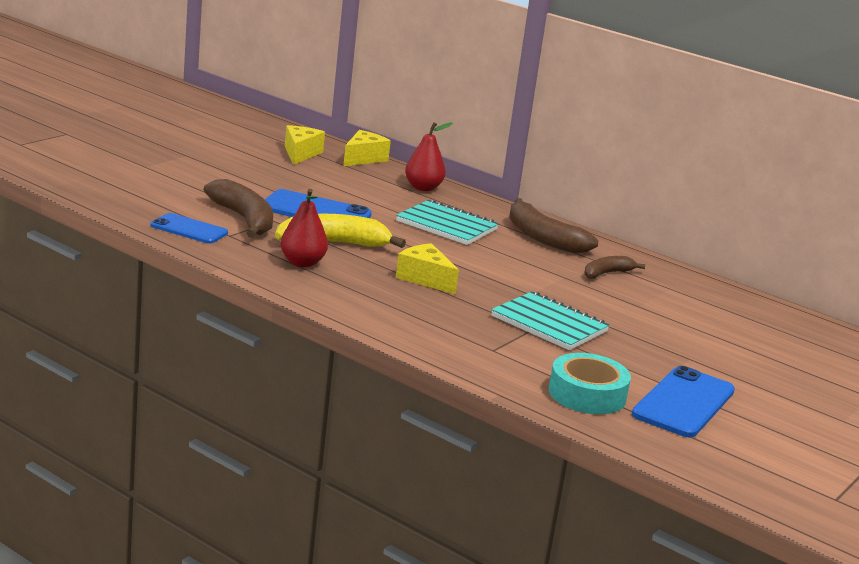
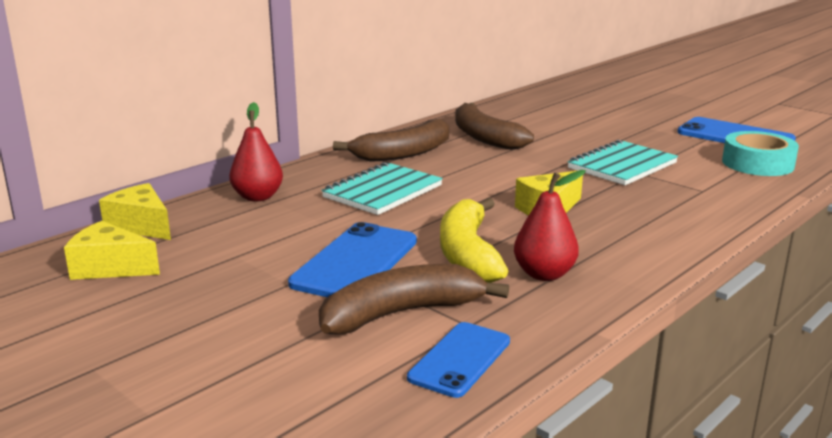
camera: 80 degrees left, 0 degrees up
brown banana [584,256,645,279] -> brown banana [455,103,534,150], size x1.74

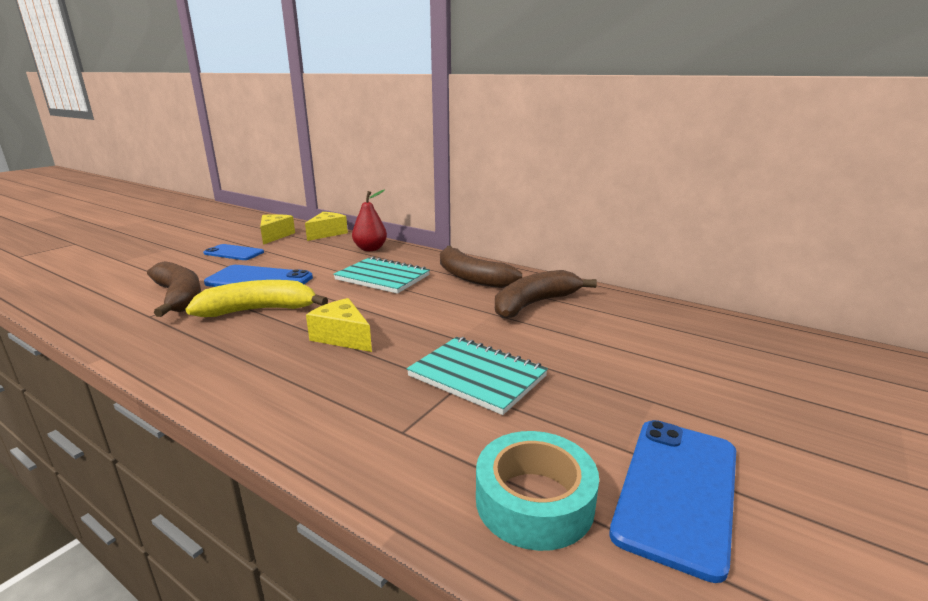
camera: 80 degrees right, 0 degrees up
blue phone [407,322,510,398] -> blue phone moved to [203,244,264,260]
red pear [514,170,586,281] -> none

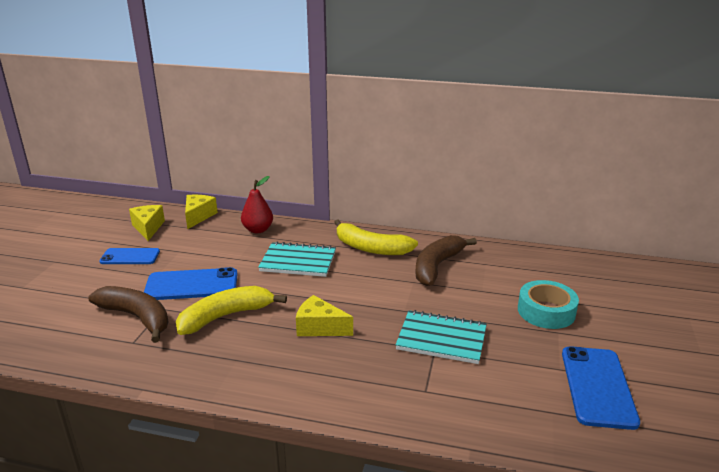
camera: 20 degrees left, 5 degrees up
brown banana [440,246,522,288] -> yellow banana [334,219,418,255]
turquoise tape [476,431,599,551] -> turquoise tape moved to [518,280,579,329]

